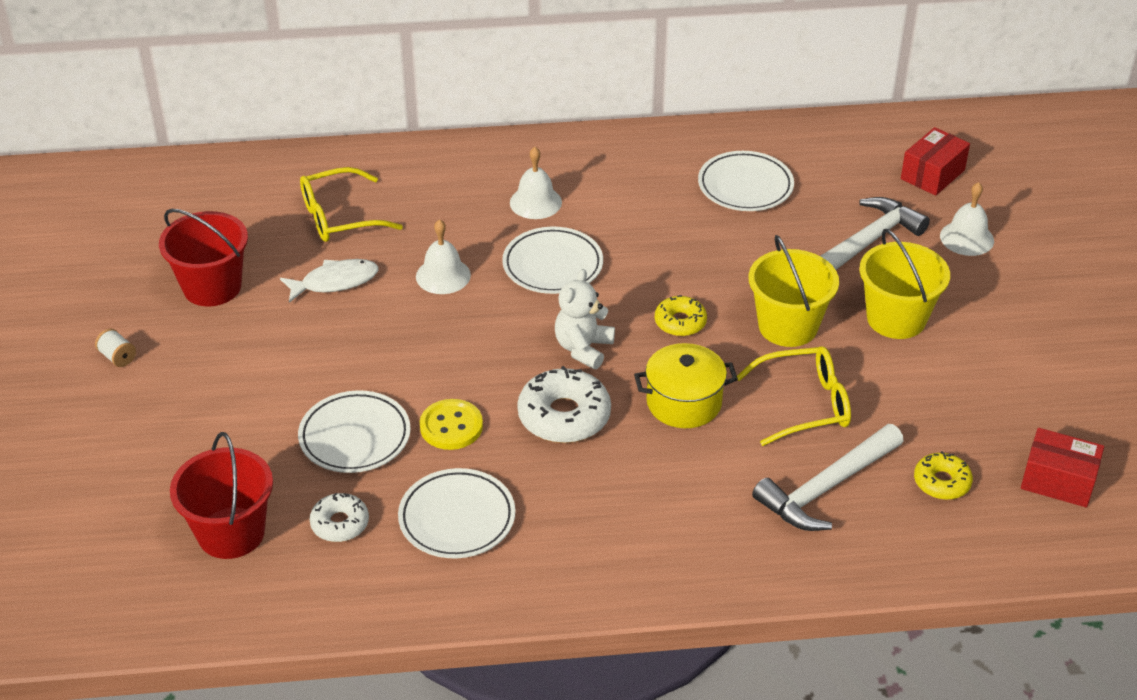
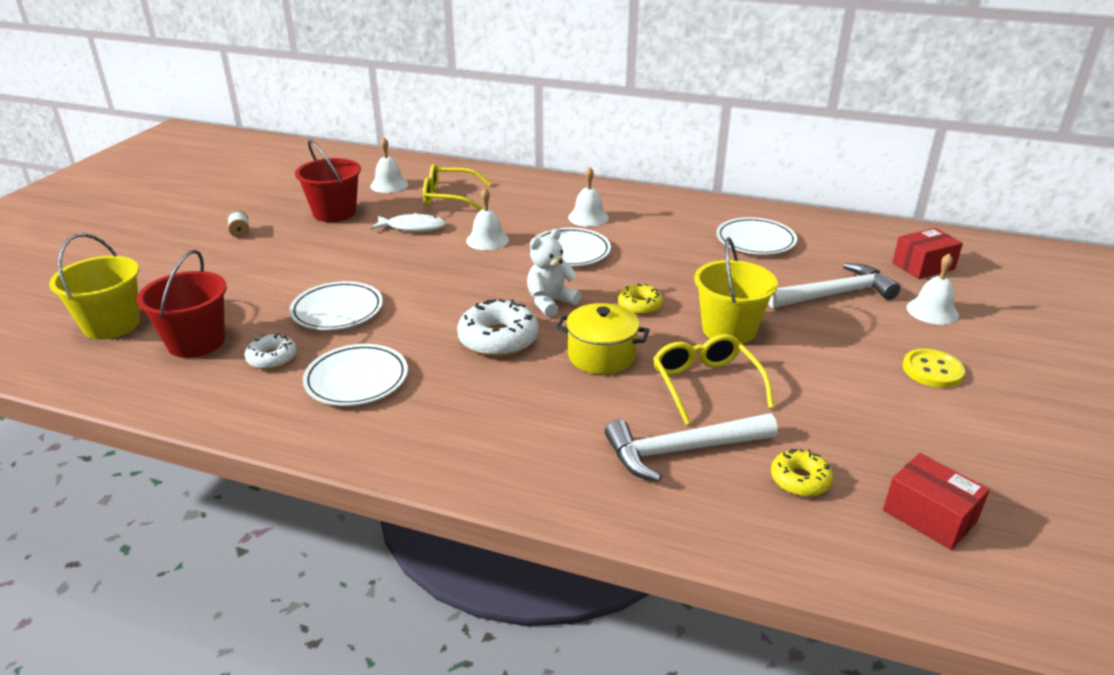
camera: 25 degrees right, 10 degrees down
yellow button [420,399,483,450] -> yellow button moved to [903,349,965,388]
yellow glasses [737,346,851,446] -> yellow glasses turned 120 degrees counterclockwise [653,334,774,425]
yellow bucket [859,229,950,339] -> yellow bucket moved to [49,233,140,339]
none -> white bell [370,137,408,193]

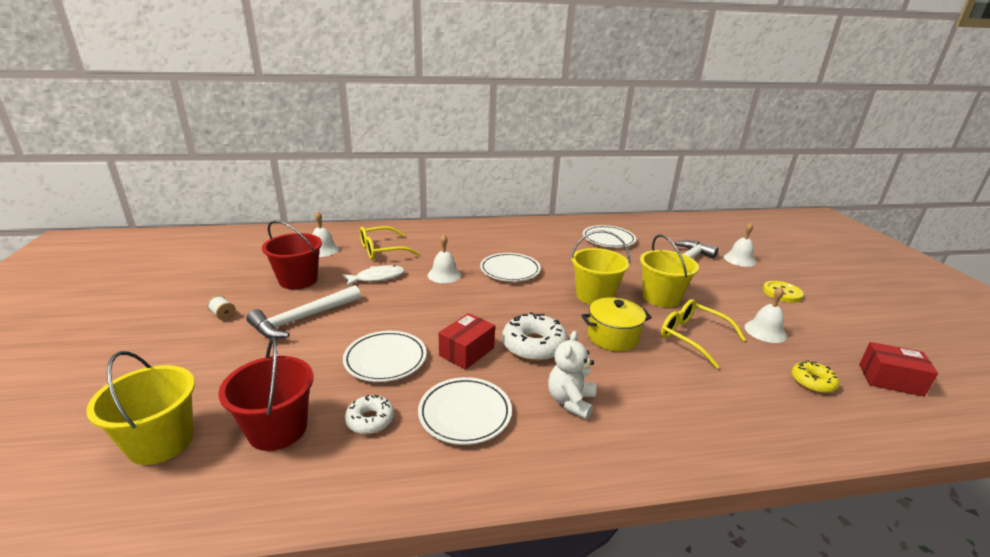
camera: 30 degrees left, 5 degrees down
white teddy bear [527,229,581,317] -> white teddy bear moved to [548,331,596,419]
white bell [568,167,609,227] -> white bell moved to [744,287,787,343]
white hammer [605,413,778,482] -> white hammer moved to [246,285,361,339]
yellow donut [618,283,663,315] -> yellow bucket [571,230,630,305]
red box [892,228,963,279] -> red box moved to [439,313,495,370]

